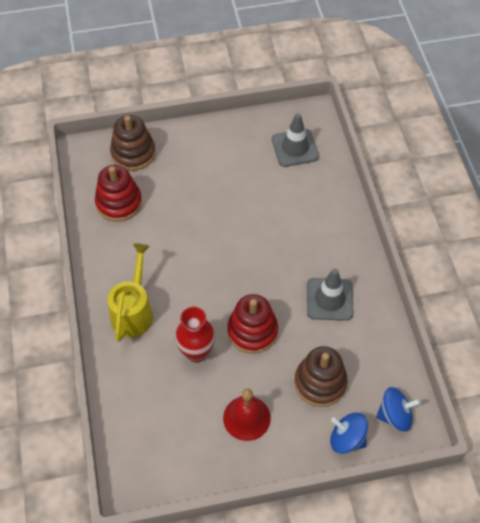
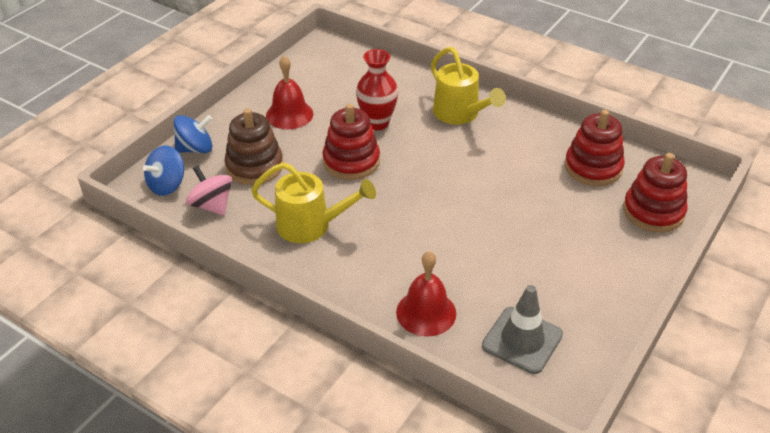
camera: 135 degrees right, 15 degrees down
brown stacking toy [110,115,156,171] -> red stacking toy [623,153,688,233]
grey traffic cone [307,269,354,321] -> yellow watering can [251,162,376,243]
none -> pink spinning top [186,166,232,216]
none -> red bell [396,251,456,337]

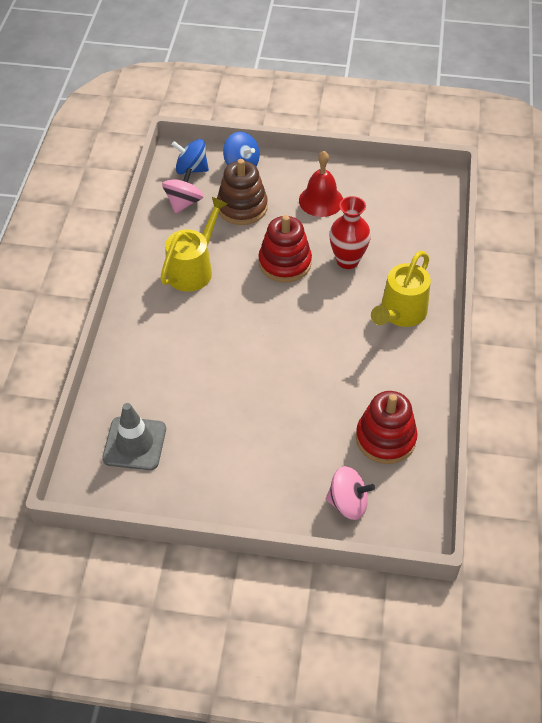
camera: 65 degrees right, 10 degrees up
yellow watering can [251,162,376,243] -> yellow watering can turned 135 degrees counterclockwise [160,197,228,292]
red bell [396,251,456,337] -> none
red stacking toy [623,153,688,233] -> pink spinning top [325,466,375,520]

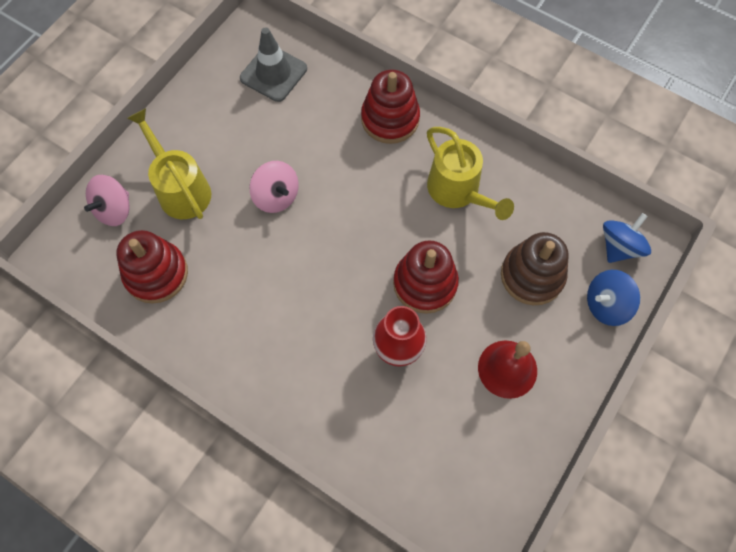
camera: 115 degrees right, 15 degrees up
pink spinning top [162,168,203,214] -> pink spinning top moved to [250,161,299,213]
yellow watering can [371,251,431,327] -> yellow watering can moved to [127,108,211,219]
none -> red stacking toy [361,70,420,144]

